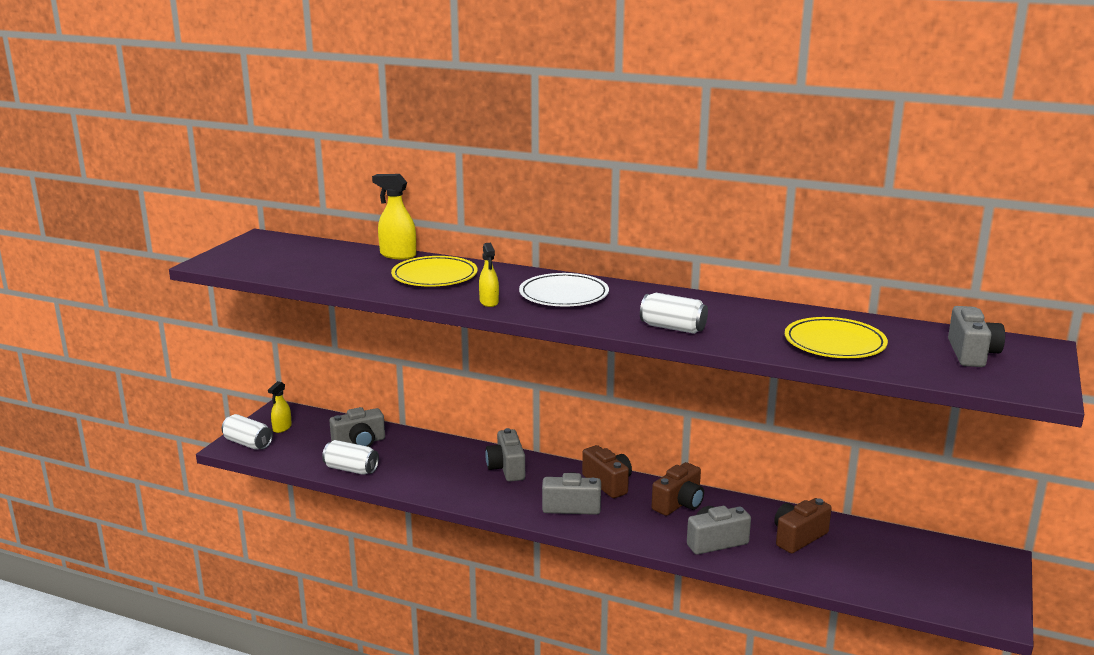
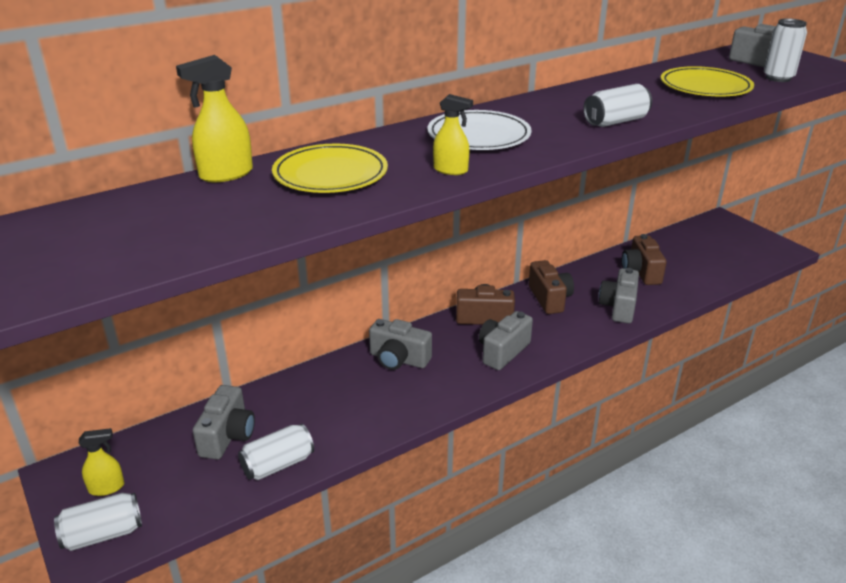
camera: 55 degrees left, 10 degrees up
yellow spray bottle [268,381,292,433] -> yellow spray bottle turned 75 degrees counterclockwise [79,428,125,496]
none -> white can [764,18,807,82]

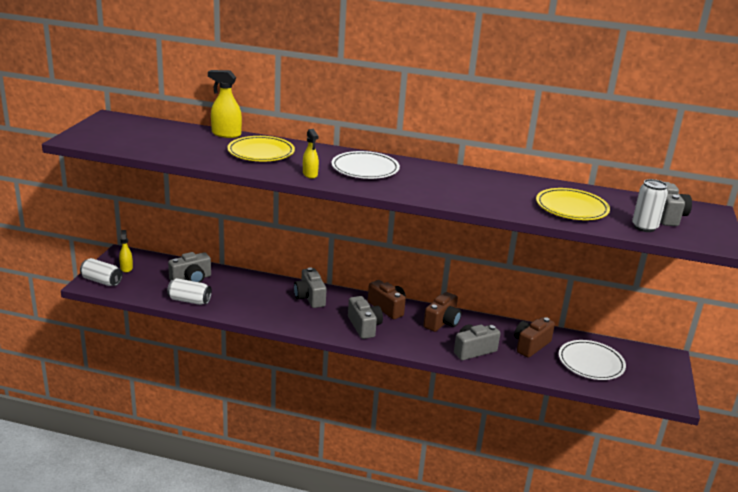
camera: 45 degrees right, 5 degrees down
yellow spray bottle [79,428,125,496] -> yellow spray bottle turned 135 degrees counterclockwise [119,230,133,272]
grey camera [479,311,533,370] -> grey camera turned 75 degrees clockwise [348,296,383,339]
white can [583,84,652,127] -> none
none -> white plate [559,340,626,380]

